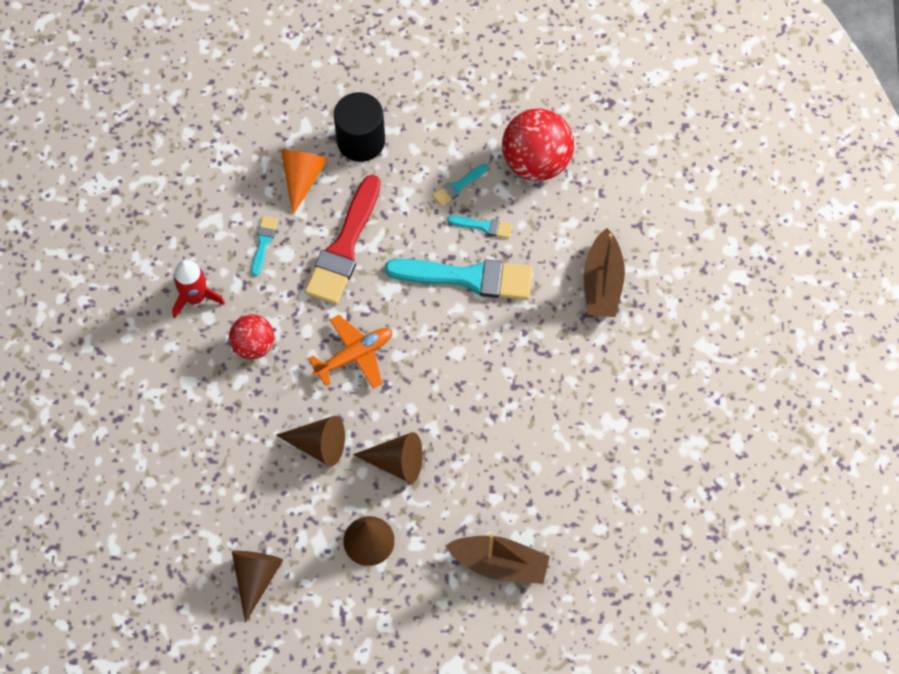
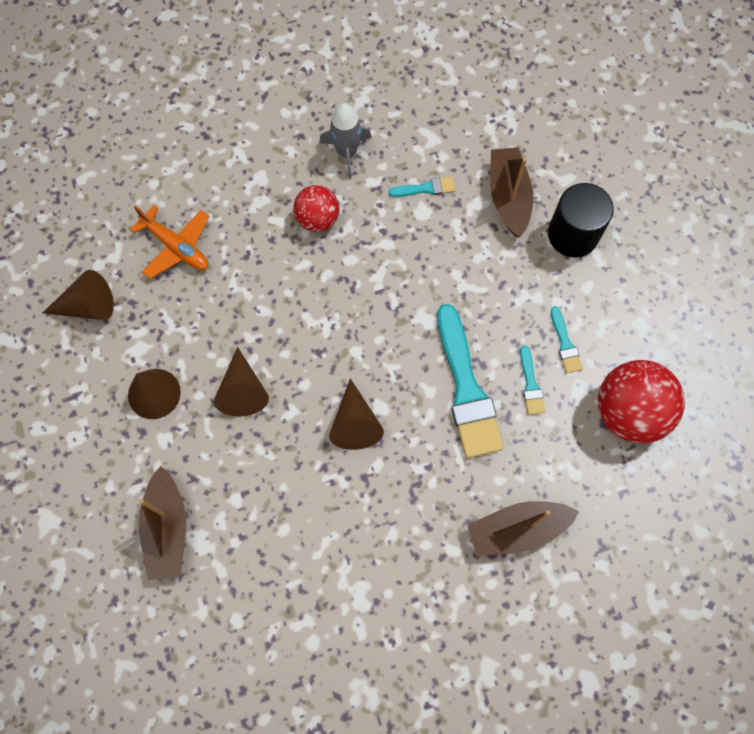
camera: 70 degrees right, 5 degrees up
red rocket [172,260,225,318] -> grey rocket [319,103,371,179]
brown cone [276,416,345,466] -> brown cone moved to [329,378,384,450]
orange cone [281,149,328,215] -> brown boat [490,147,534,237]
red brush [305,175,381,305] -> none
orange plane [308,315,393,389] -> orange plane moved to [130,205,210,279]
turquoise brush [432,164,488,206] -> turquoise brush turned 135 degrees counterclockwise [551,306,583,373]

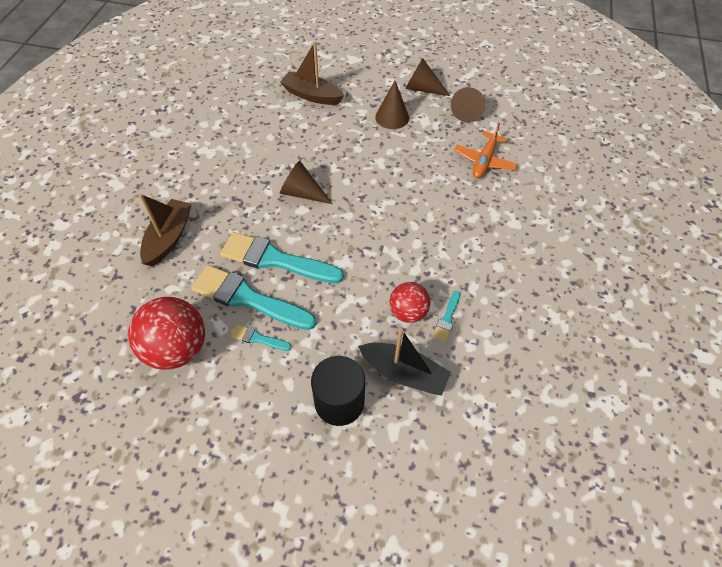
camera: 120 degrees right, 15 degrees down
orange plane [130,205,210,279] -> orange plane turned 45 degrees counterclockwise [454,123,518,178]
brown cone [214,347,269,416] -> brown cone moved to [405,58,450,96]
red ball [293,185,339,232] -> red ball moved to [390,282,430,323]
grey rocket [319,103,371,179] -> none
brown boat [490,147,534,237] -> black boat [358,328,451,396]
turquoise brush [520,345,545,415] -> turquoise brush [191,265,316,330], size x2.22

